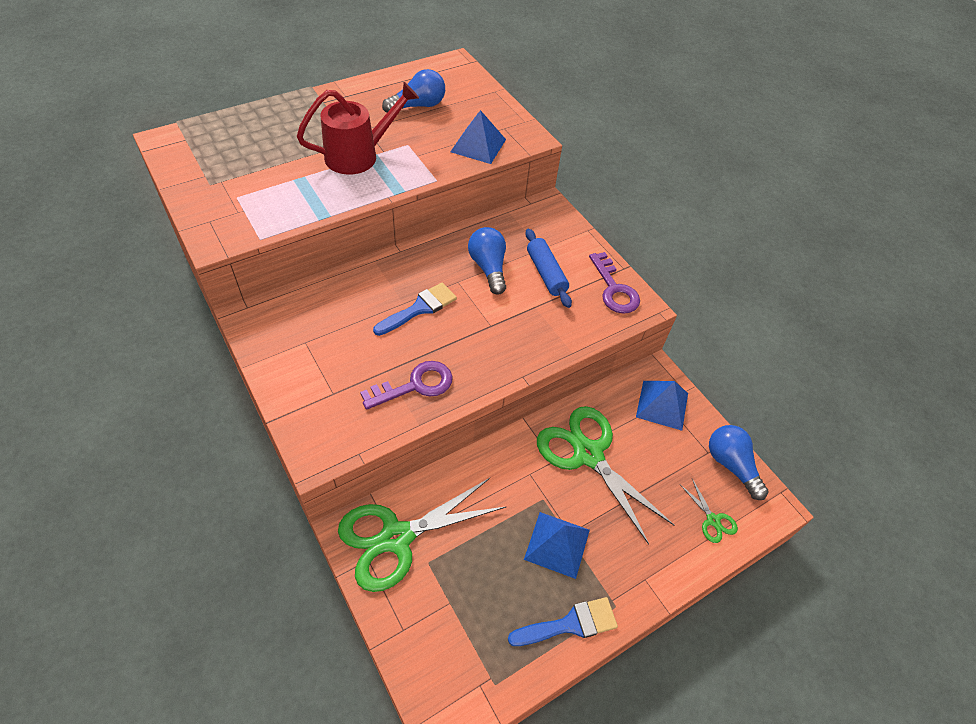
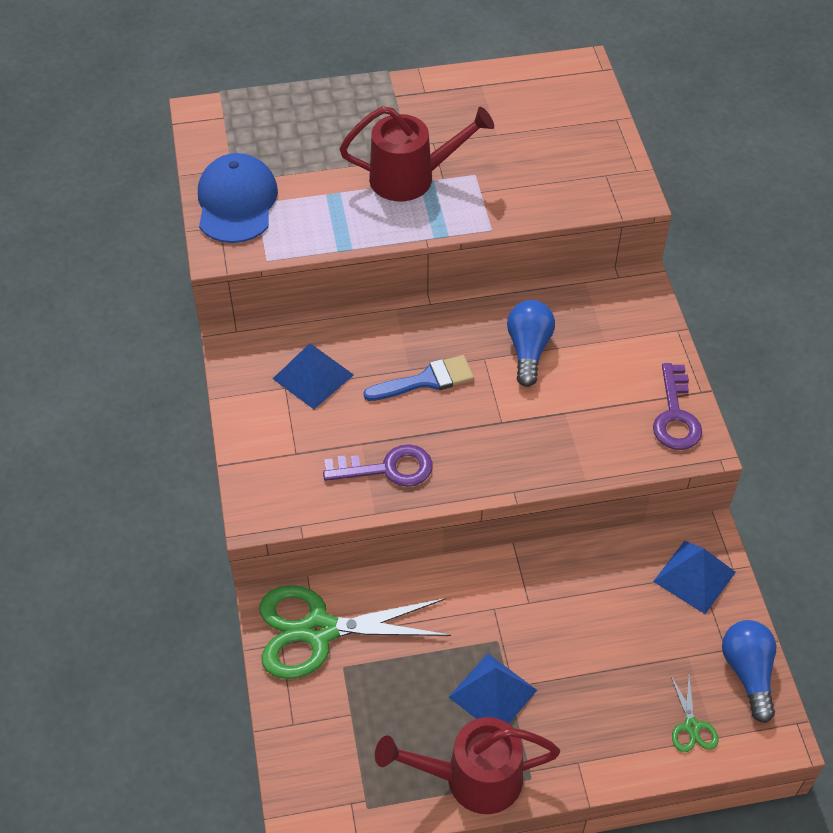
camera: 25 degrees right, 0 degrees up
blue light bulb [382,69,445,113] -> none
blue pyramid [450,110,506,164] -> blue pyramid moved to [273,343,354,409]
blue brush [508,597,618,646] -> red watering can [375,717,560,814]
blue rolling pin [525,229,572,308] -> none
green scissors [537,406,674,545] -> none
none -> blue cap [198,153,278,243]

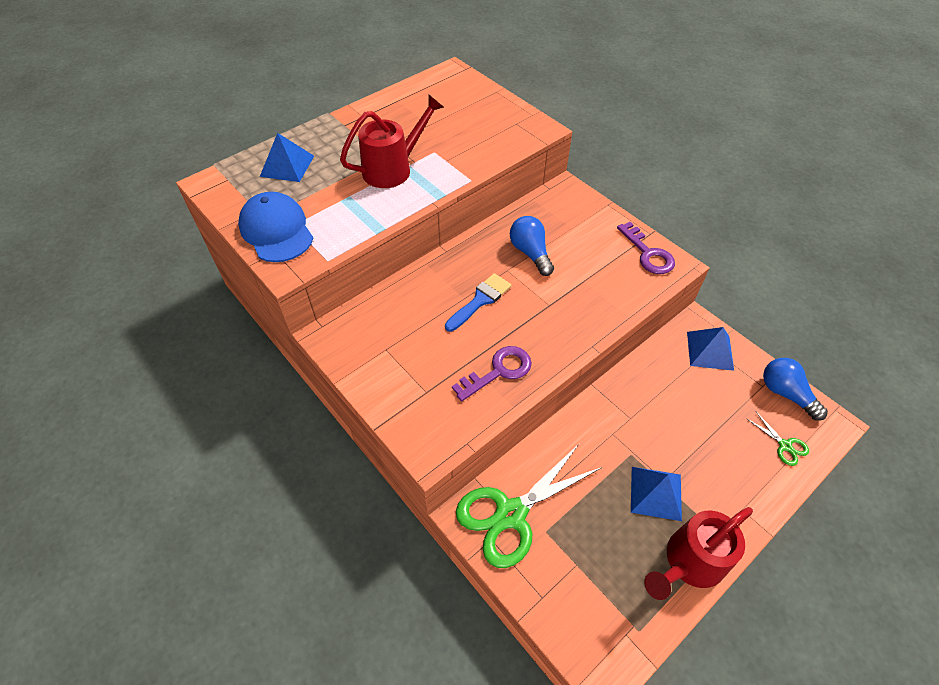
camera: 30 degrees left, 0 degrees up
blue pyramid [273,343,354,409] -> blue pyramid moved to [260,133,314,182]

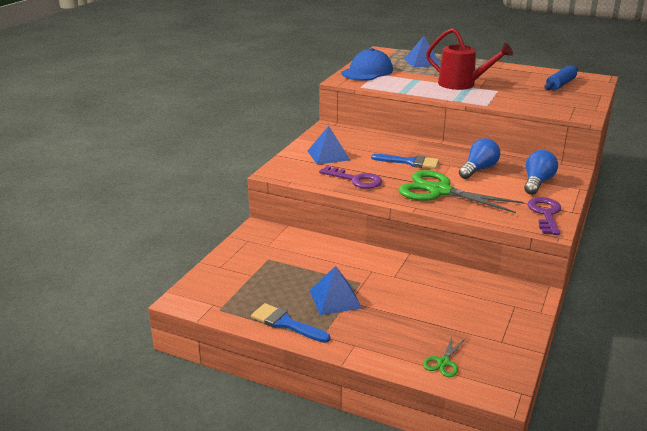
camera: 65 degrees right, 25 degrees down
green scissors [456,444,602,568] -> green scissors moved to [399,170,523,213]
purple key [617,222,675,274] -> purple key turned 150 degrees clockwise [527,197,561,235]
red watering can [644,507,753,600] -> blue brush [251,303,330,343]
blue pyramid [687,327,734,371] -> blue pyramid moved to [308,126,350,165]
blue light bulb [763,358,828,421] -> blue light bulb moved to [524,150,558,195]
none -> blue rolling pin [544,66,578,90]

